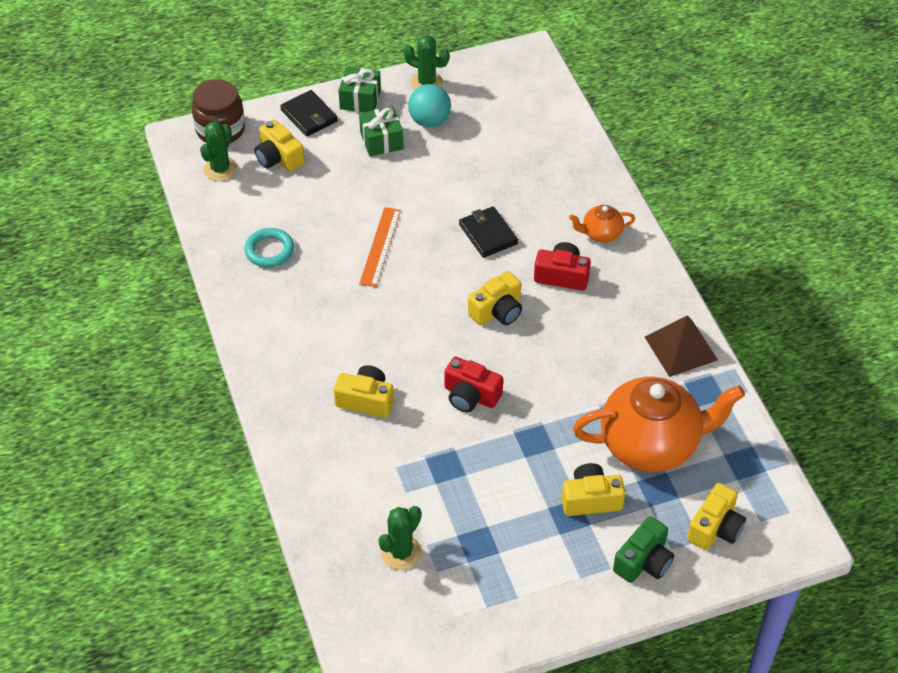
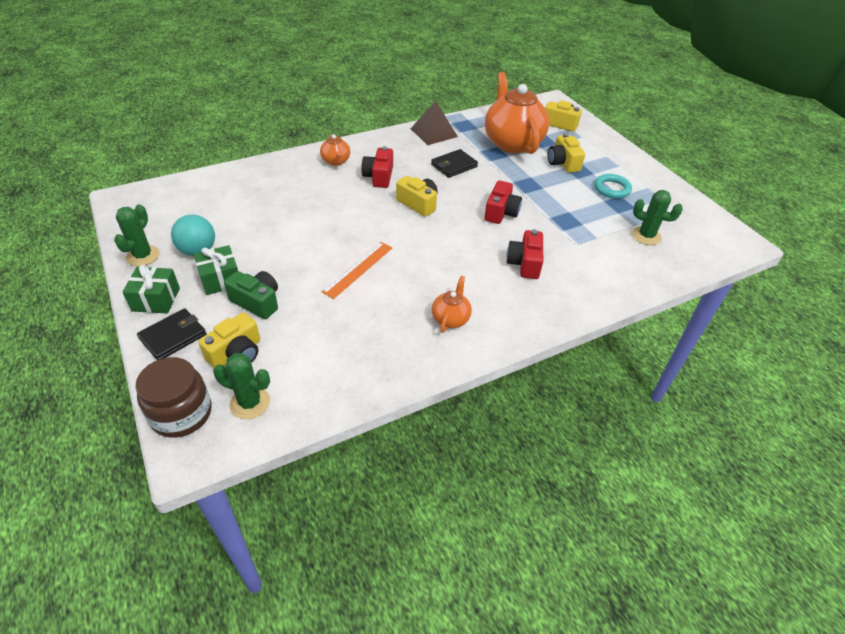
camera: 100 degrees left, 5 degrees down
turquoise ring [245,228,294,268] -> turquoise ring moved to [594,174,632,199]
yellow camera [334,365,394,418] -> red camera [507,229,543,279]
orange ruler [359,207,401,287] -> orange ruler turned 60 degrees counterclockwise [322,242,392,299]
black wallet [459,206,518,258] -> black wallet moved to [431,149,478,178]
green camera [613,516,674,583] -> green camera moved to [224,271,278,319]
none -> orange teapot [432,276,472,333]

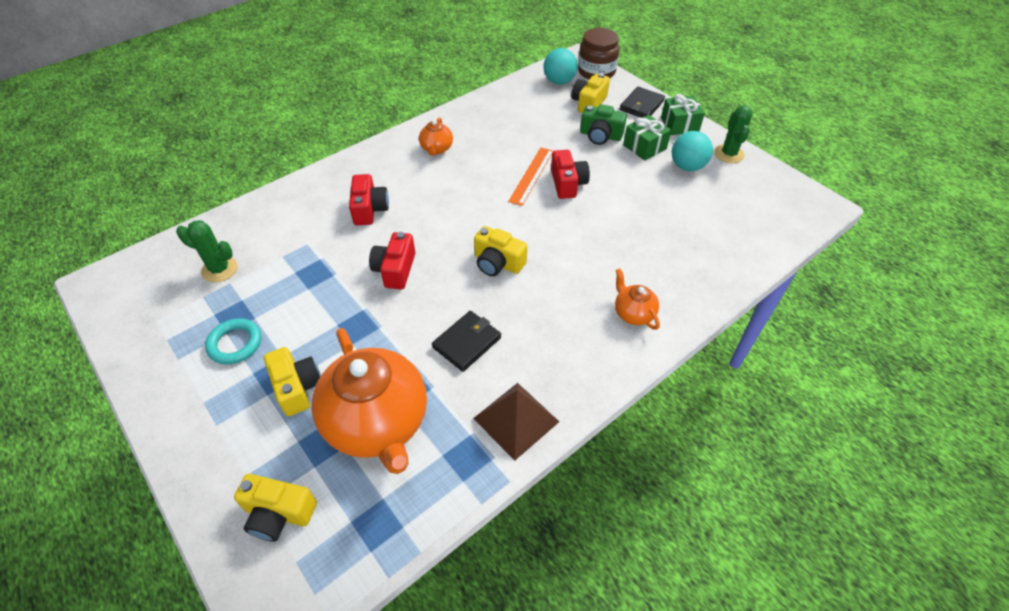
camera: 170 degrees right, 5 degrees up
green cactus [213,353,270,419] -> turquoise ball [544,48,578,85]
red camera [361,146,393,188] -> red camera moved to [551,150,590,199]

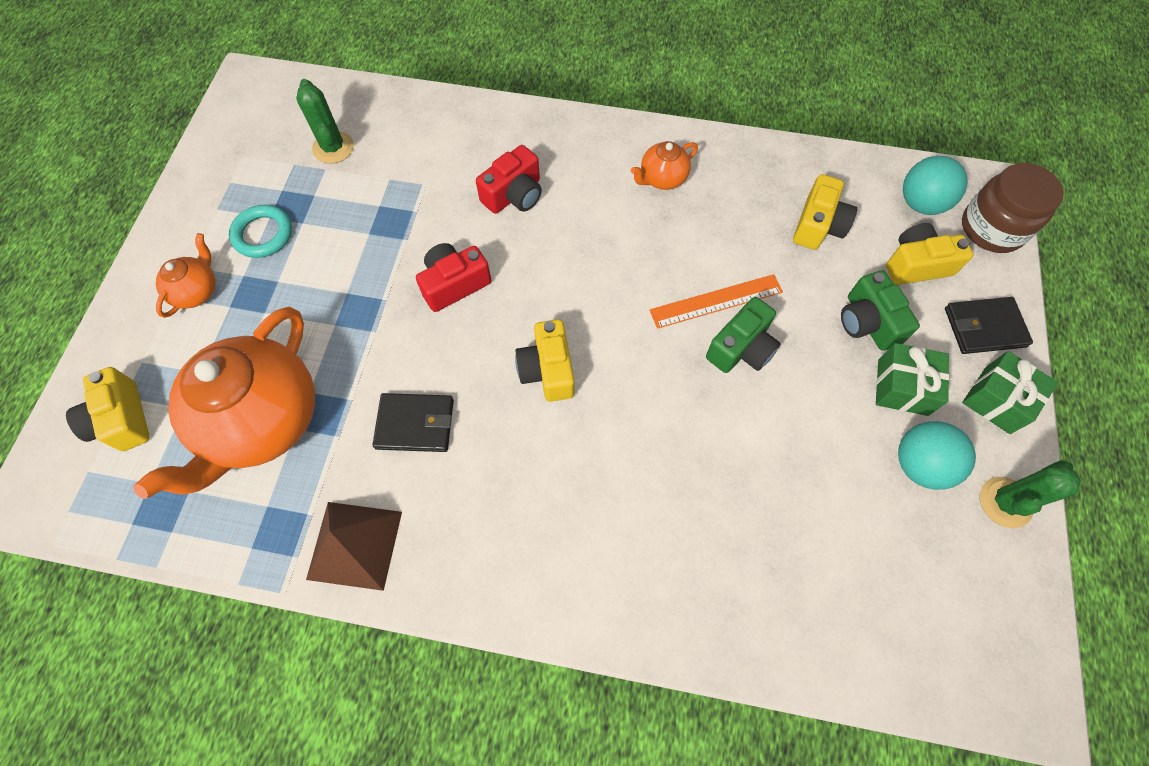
camera: 50 degrees right, 15 degrees up
yellow camera [264,347,321,416] -> yellow camera moved to [793,174,857,250]
red camera [551,150,590,199] -> green camera [706,297,781,373]
orange teapot [615,268,660,330] -> orange teapot moved to [156,233,216,318]

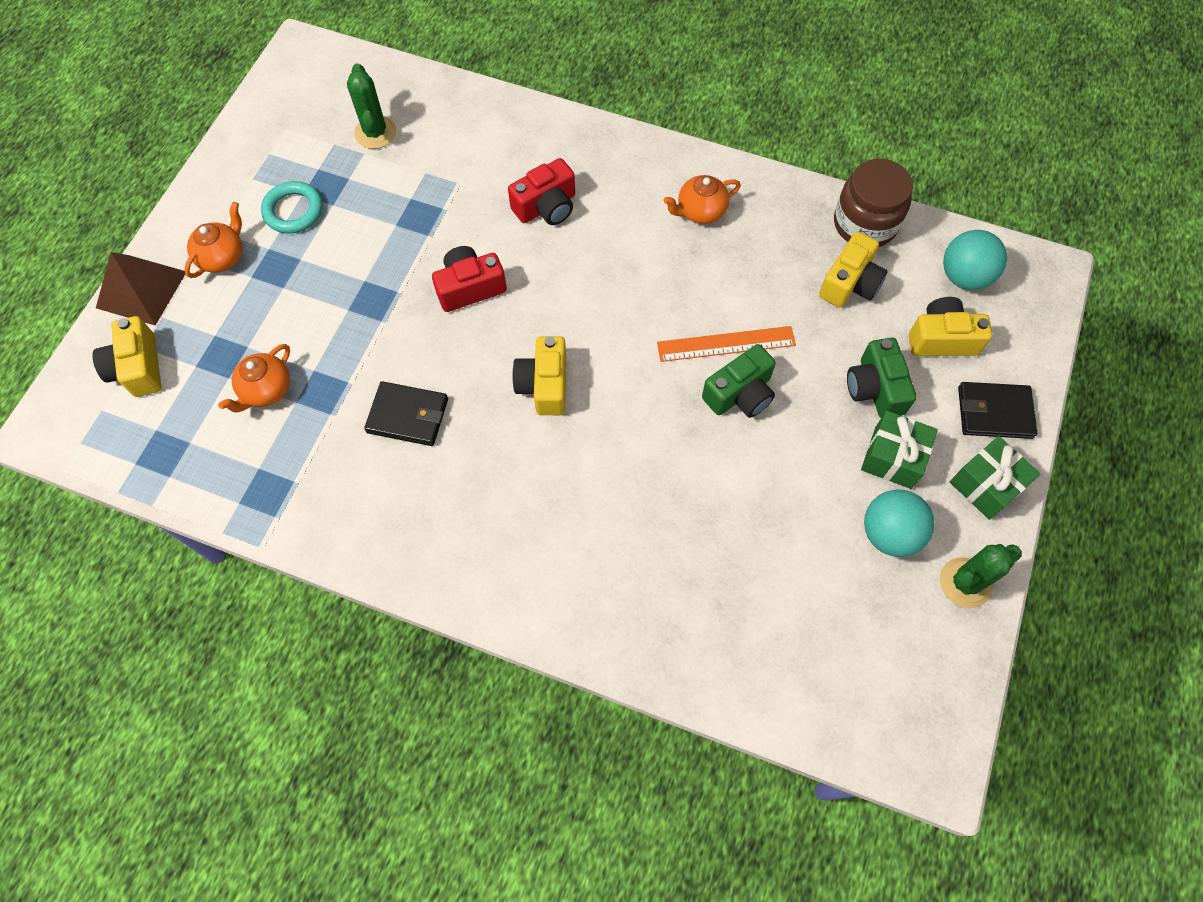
camera: 10 degrees right, 0 degrees up
orange teapot [133,307,315,499] -> orange teapot [218,344,290,412], size x0.45
brown pyramid [306,502,402,591] -> brown pyramid moved to [96,252,185,326]
brown jar [962,163,1064,253] -> brown jar moved to [834,159,913,247]

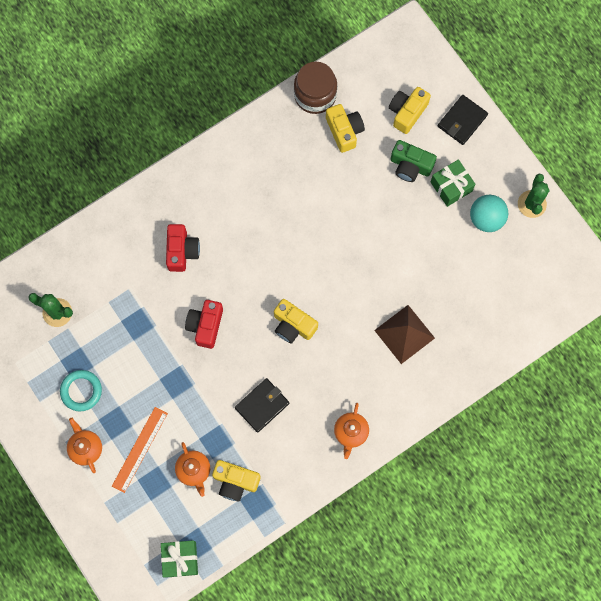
camera: 55 degrees left, 10 degrees up
yellow camera [92,316,161,397] -> yellow camera moved to [212,460,261,502]
brown pyramid [96,252,185,326] -> brown pyramid moved to [374,305,435,364]
orange ruler [657,326,796,362] -> orange ruler moved to [112,407,168,493]
orange teapot [664,175,741,224] -> orange teapot moved to [334,403,369,459]
green camera [702,344,776,418] -> none
turquoise ball [943,230,1007,290] -> none
green gift [950,436,1040,520] -> green gift moved to [161,540,198,578]

